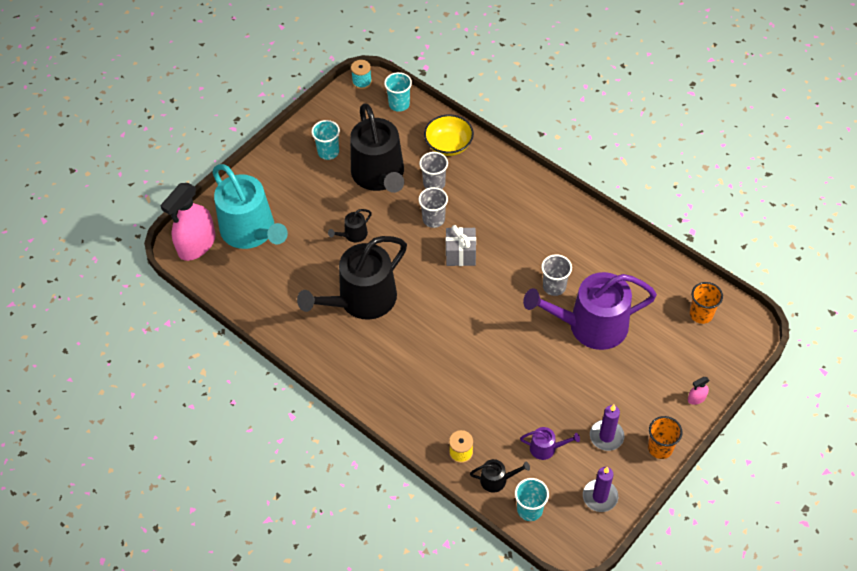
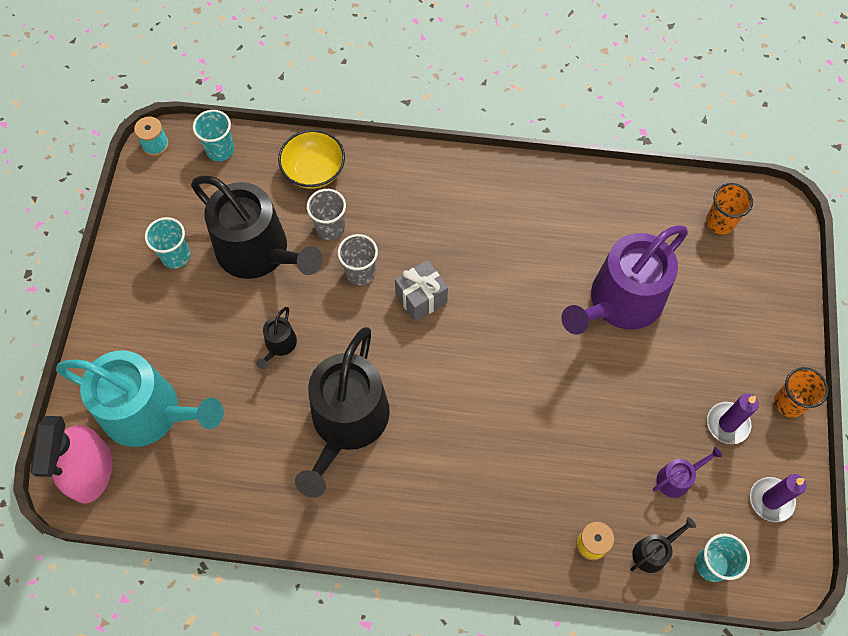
camera: 35 degrees left, 10 degrees up
grey cup [541,254,572,296] -> none
pink spray bottle [688,377,710,405] -> none

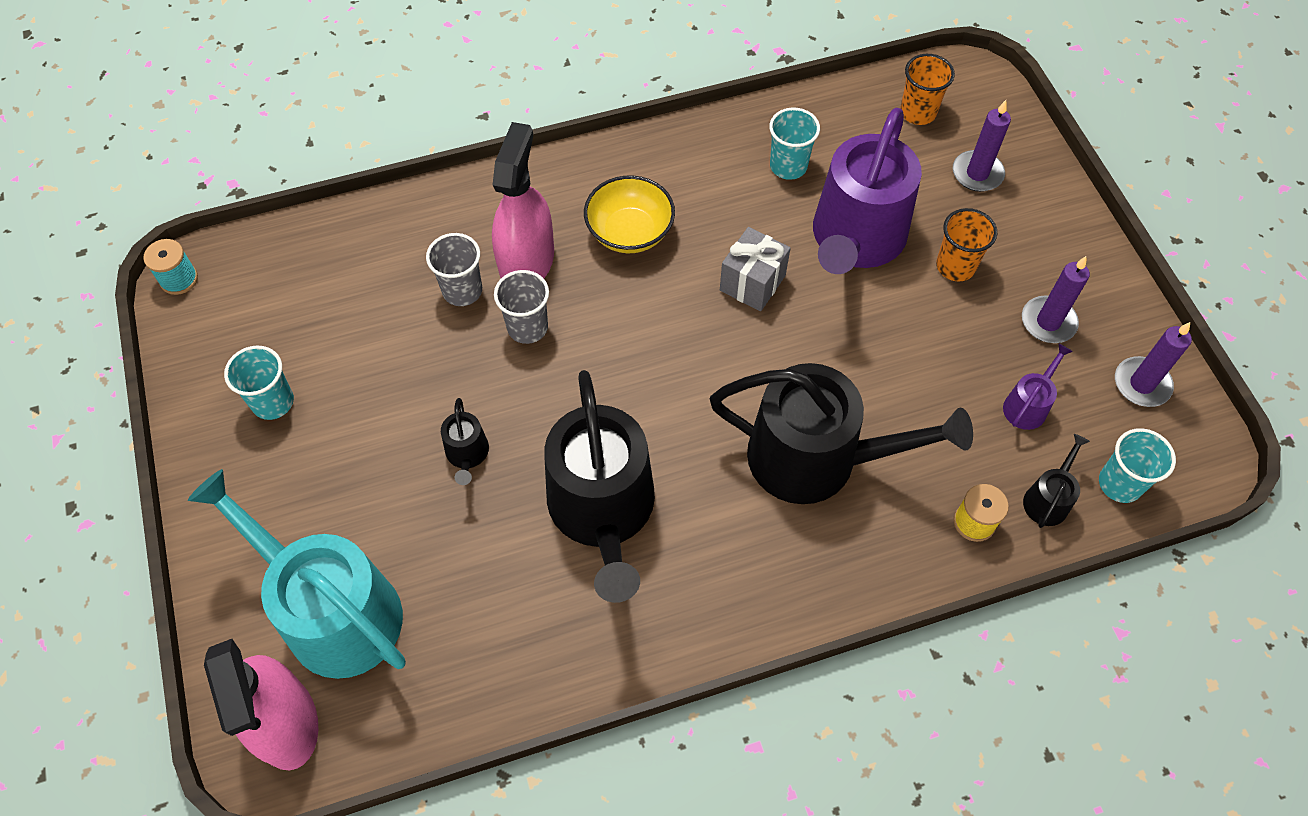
camera: 25 degrees left, 5 degrees down
turquoise watering can [56,351,224,447] -> turquoise watering can turned 135 degrees counterclockwise [188,469,406,679]
black watering can [191,176,322,279] -> black watering can moved to [710,363,973,504]
turquoise cup [193,110,234,161] -> turquoise cup moved to [769,108,820,180]
yellow bowl [278,130,345,189] -> yellow bowl moved to [584,175,675,253]
grey gift [395,260,448,322] -> grey gift moved to [720,227,791,311]
orange cup [774,367,829,418] -> orange cup moved to [936,208,997,281]
none -> pink spray bottle [492,122,554,278]
none -> purple candle [953,100,1011,192]

